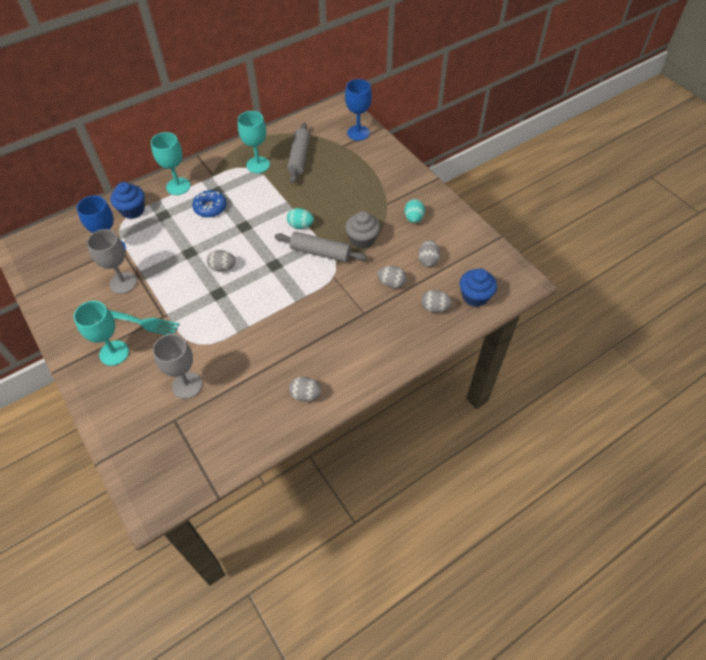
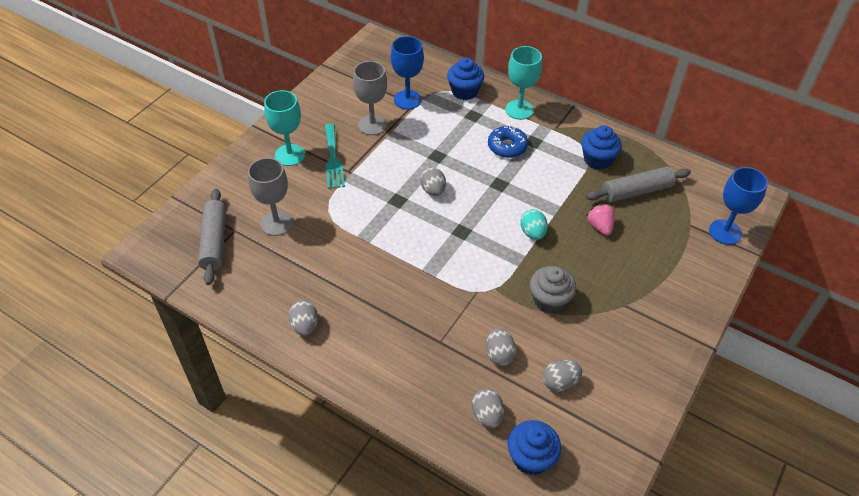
camera: 65 degrees right, 5 degrees down
turquoise goblet [238,111,270,173] -> blue cupcake [581,125,622,170]
grey rolling pin [275,232,367,262] -> grey rolling pin moved to [198,189,226,285]
turquoise egg [404,199,425,223] -> none
none -> pink strawberry [587,204,615,235]

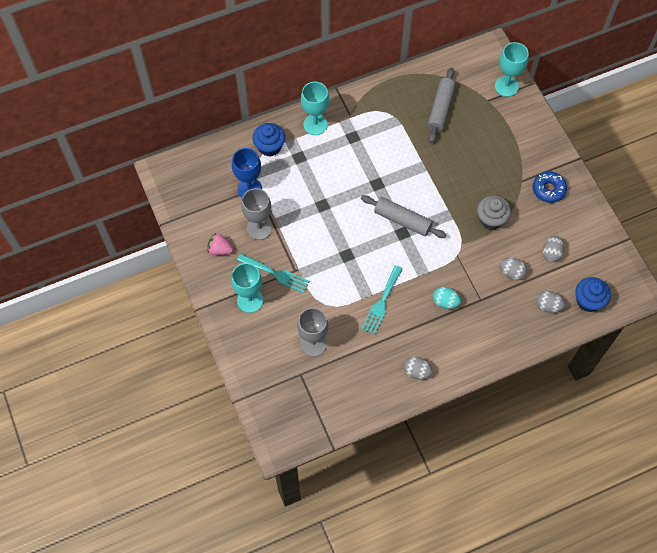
camera: 55 degrees left, 15 degrees up
grey rolling pin [198,189,226,285] -> grey rolling pin moved to [361,195,446,238]
grey egg [420,167,446,196] -> none
blue donut [488,125,528,158] -> blue donut moved to [533,171,567,203]
turquoise egg [520,209,548,240] -> turquoise egg moved to [433,287,461,309]
blue cupcake [581,125,622,170] -> none
pink strawberry [587,204,615,235] -> pink strawberry moved to [207,233,233,255]
blue goblet [709,167,768,245] -> turquoise goblet [495,42,529,97]
none -> turquoise fork [362,265,403,335]

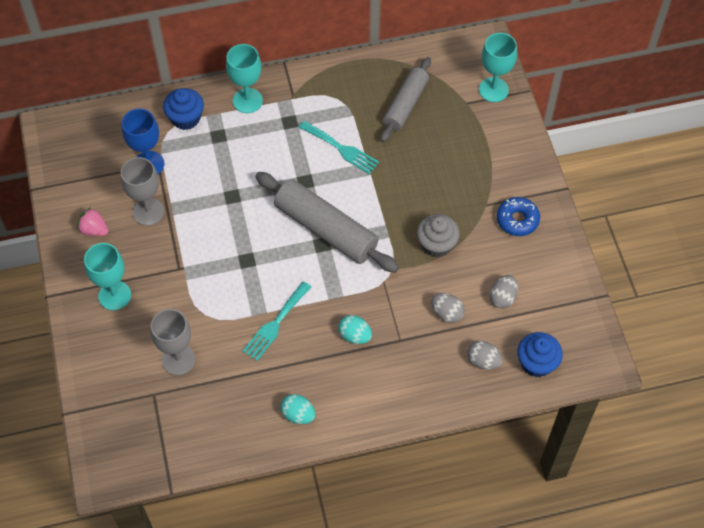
camera: 10 degrees right, 5 degrees down
turquoise fork [237,254,309,293] -> turquoise fork moved to [298,121,379,174]
grey rolling pin [361,195,446,238] -> grey rolling pin [255,172,399,273], size x1.51
grey egg [404,356,433,379] -> turquoise egg [280,394,315,424]

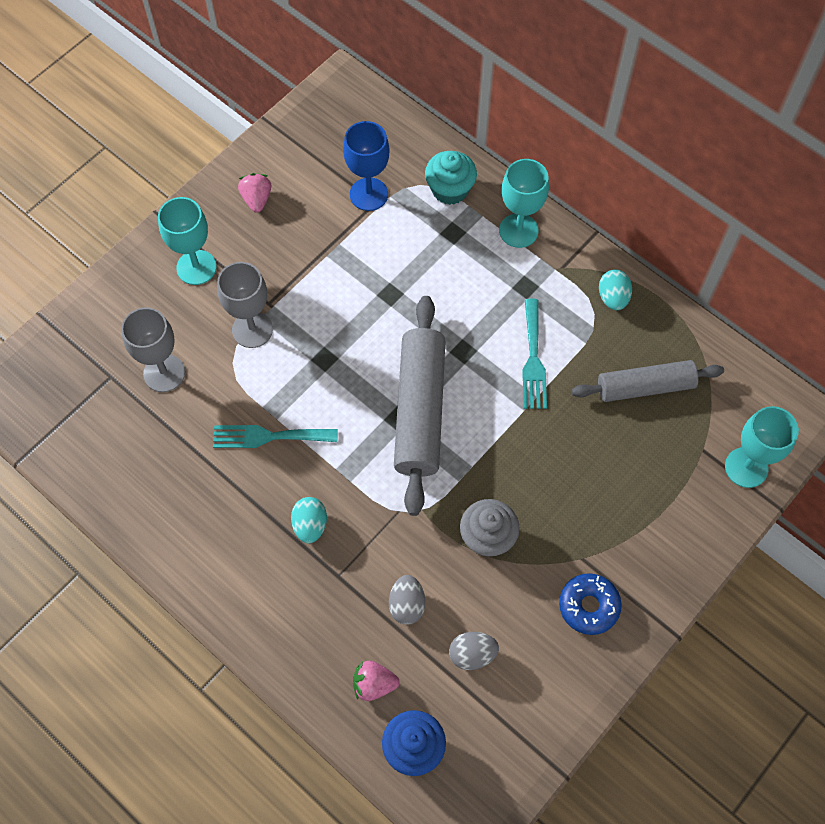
camera: 55 degrees right, 5 degrees up
grey goblet [121,157,164,226] -> grey goblet moved to [217,262,273,348]
blue cupcake [163,88,204,130] -> turquoise cupcake [425,151,477,205]
turquoise egg [280,394,315,424] -> turquoise egg moved to [599,269,632,310]
grey egg [468,341,503,370] -> pink strawberry [353,661,400,701]

